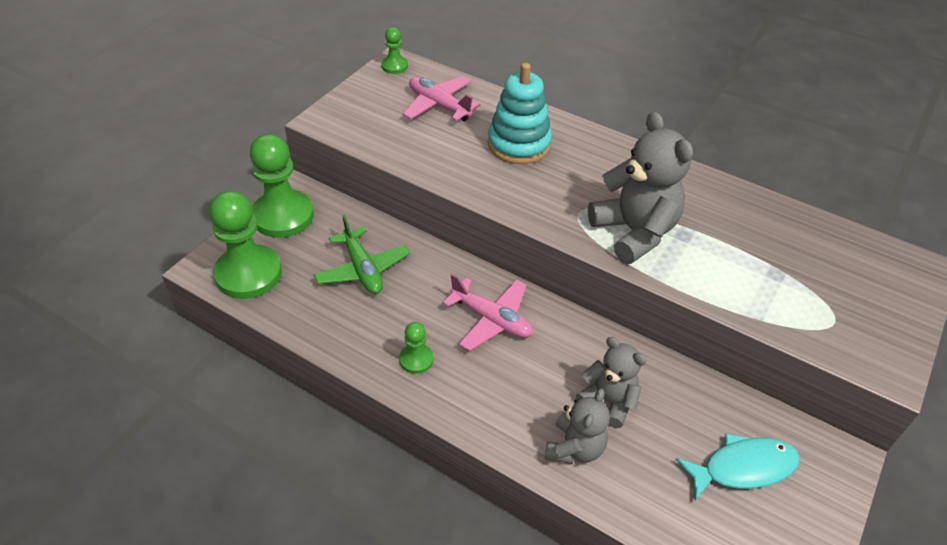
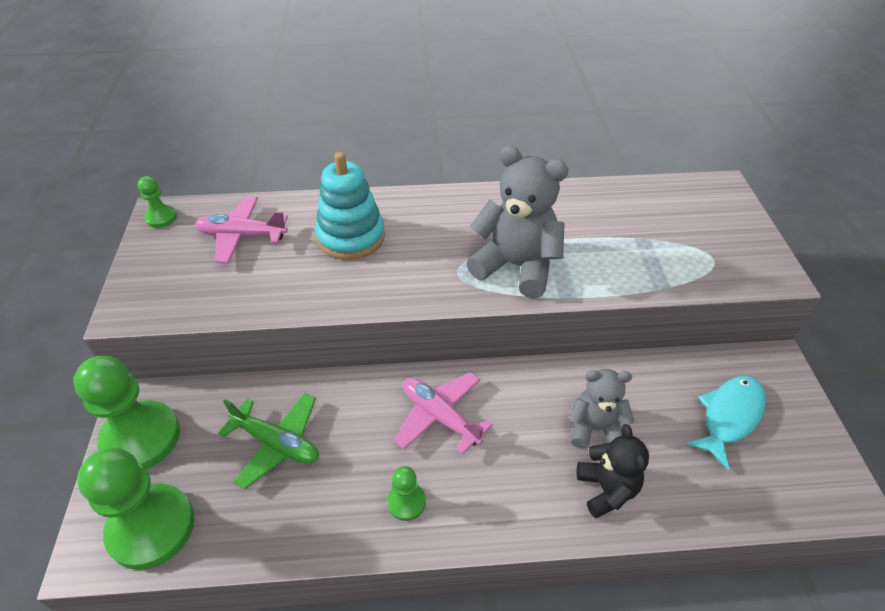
camera: 35 degrees left, 0 degrees up
pink plane [443,274,533,351] -> pink plane turned 135 degrees counterclockwise [394,372,493,455]
grey teddy bear [545,389,610,464] -> black teddy bear [576,424,649,518]

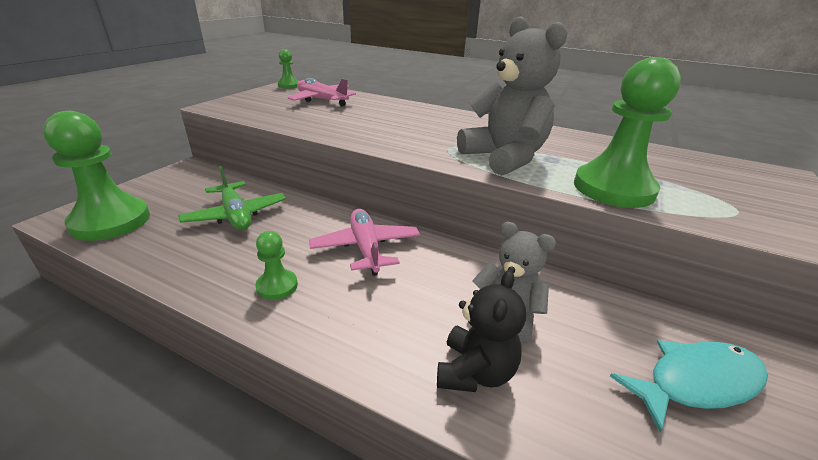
camera: 30 degrees right, 15 degrees down
green pawn [73,356,180,469] -> green pawn moved to [574,57,681,208]
turquoise stacking toy [315,152,385,260] -> none

